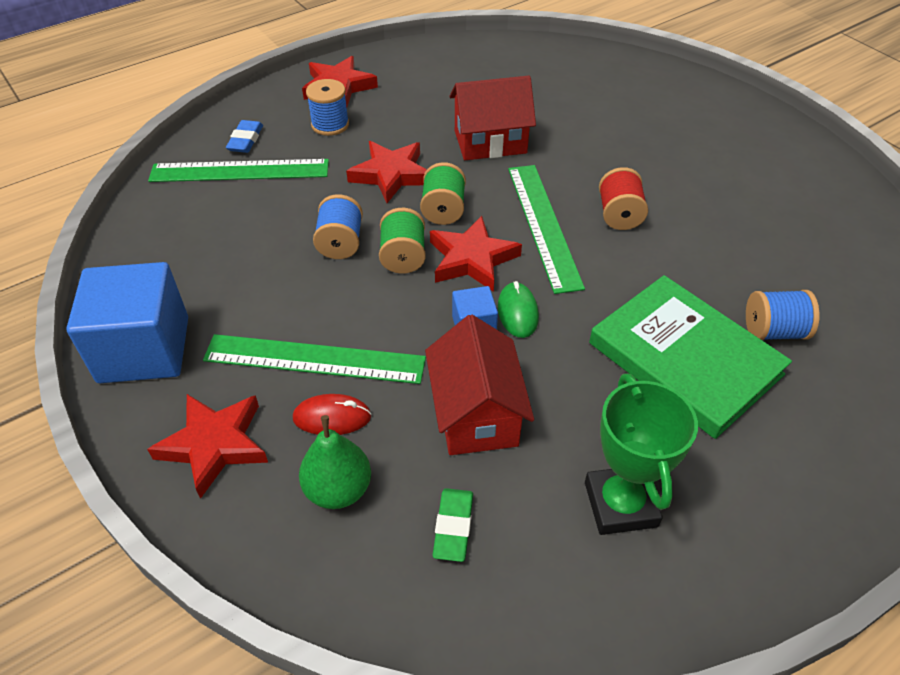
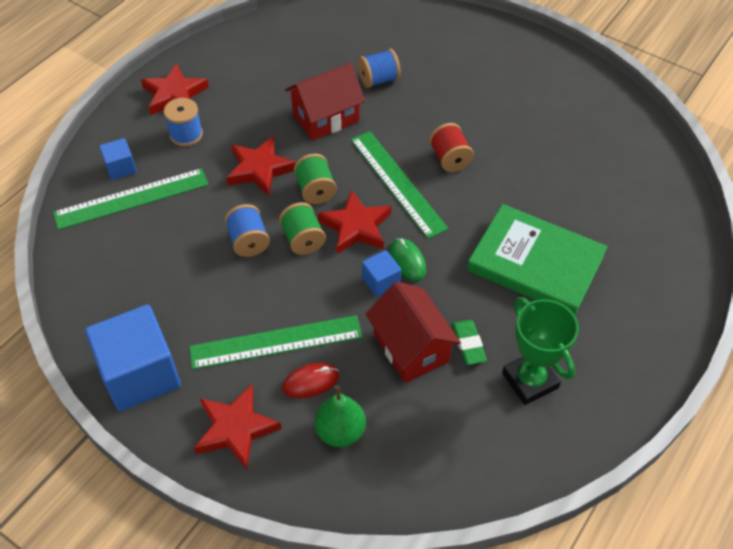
camera: 20 degrees left, 5 degrees up
blue eraser [226,120,263,153] -> blue cube [99,138,137,180]
green eraser [433,488,473,562] -> green eraser moved to [452,320,487,365]
blue spool [746,290,819,340] -> blue spool moved to [358,49,401,88]

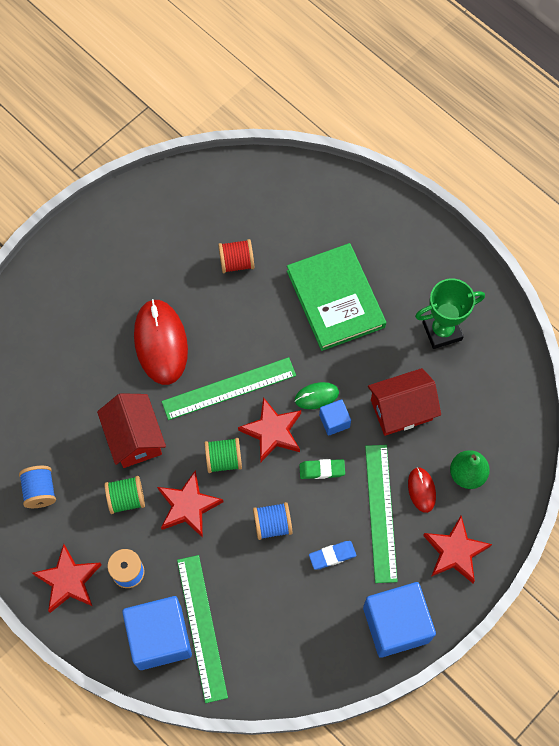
camera: 80 degrees left, 15 degrees up
blue cube [99,138,137,180] -> blue cube [122,596,192,670], size x2.11
green spool [279,202,326,255] -> green spool moved to [105,476,145,514]
blue spool [358,49,401,88] -> blue spool moved to [19,466,56,508]
red spool [429,123,474,172] -> red spool moved to [218,239,254,273]
green eraser [452,320,487,365] -> green eraser moved to [299,459,345,479]
green book [467,204,607,315] -> green book turned 60 degrees counterclockwise [287,243,386,351]
none -> red mouse [134,299,188,385]
none -> blue eraser [309,541,357,570]

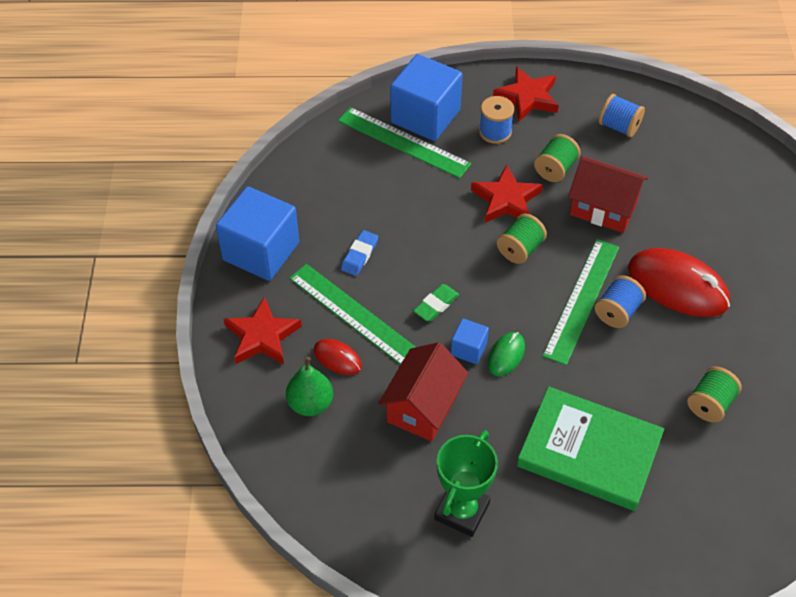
camera: 135 degrees right, 15 degrees down
red spool [218,239,254,273] -> green spool [687,367,742,423]
red star [238,397,301,462] -> none
blue spool [253,502,292,540] -> blue spool moved to [595,275,646,328]

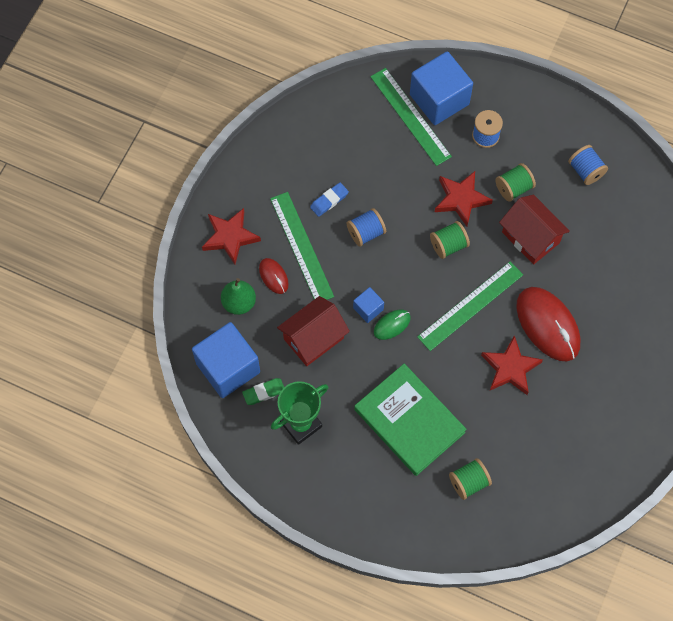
camera: 25 degrees right, 15 degrees up
blue cube [216,186,299,281] -> blue cube moved to [192,322,260,398]
green eraser [413,284,459,322] -> green eraser moved to [242,378,284,405]
red star [493,67,559,122] -> red star moved to [481,335,543,395]
blue spool [595,275,646,328] -> blue spool moved to [347,208,386,247]
green spool [687,367,742,423] -> green spool moved to [449,458,492,500]

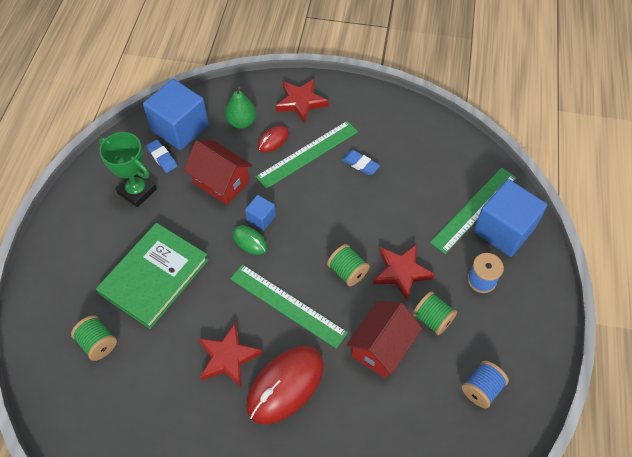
camera: 75 degrees right, 10 degrees down
green eraser [242,378,284,405] -> blue eraser [146,140,177,173]
blue spool [347,208,386,247] -> none

